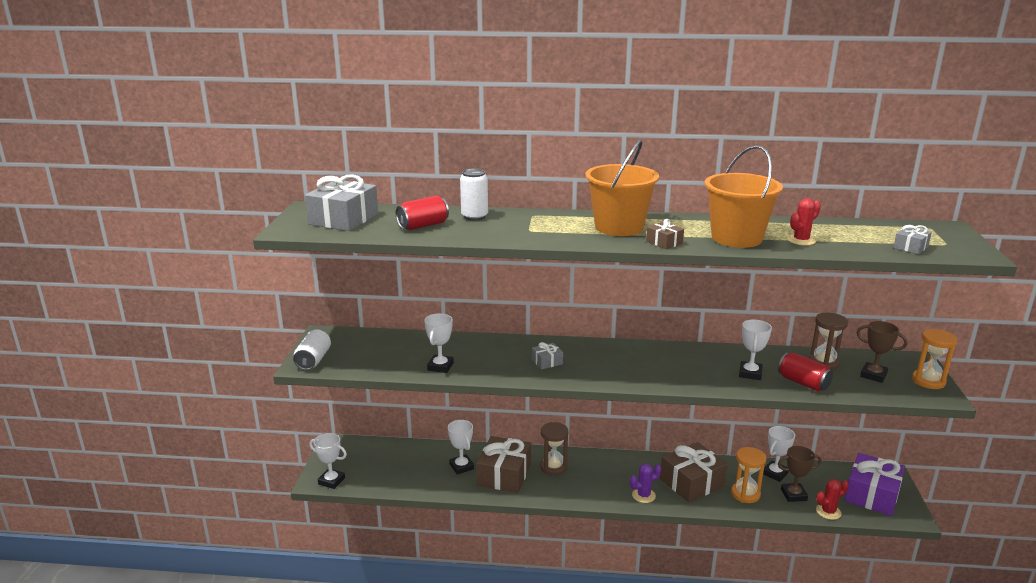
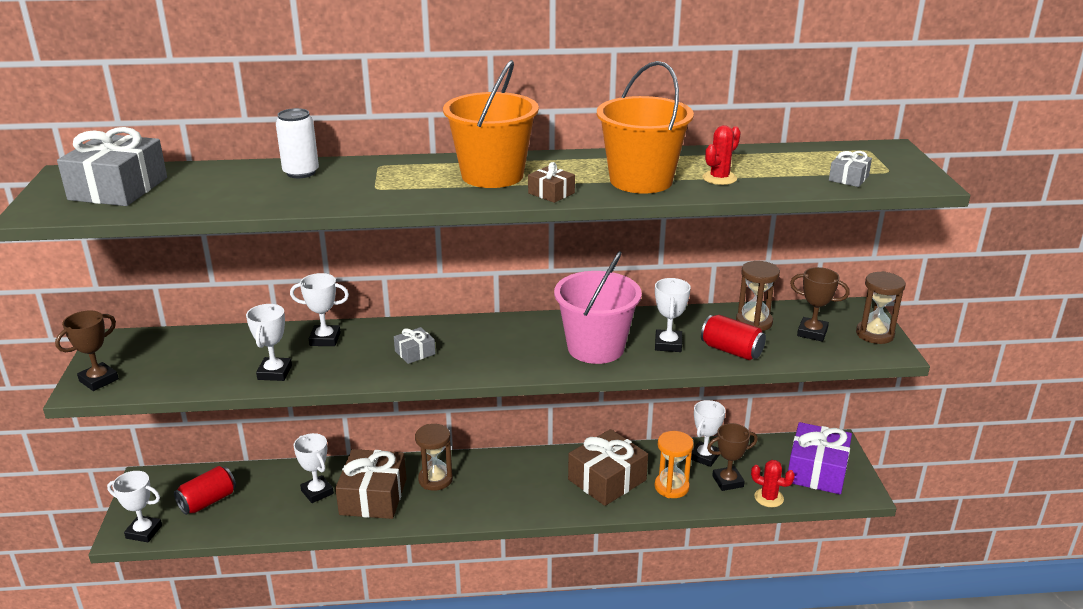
camera: 10 degrees left, 5 degrees up
white can [293,329,331,370] -> brown trophy [55,310,119,391]
red can [396,196,449,230] -> red can moved to [174,466,236,515]
purple cactus [630,464,661,503] -> none
red cactus [816,479,849,520] -> red cactus turned 60 degrees clockwise [751,460,795,507]
orange hourglass [912,329,957,389] -> brown hourglass [856,271,905,344]
none -> white trophy [290,273,349,346]
none -> pink bucket [554,251,642,364]

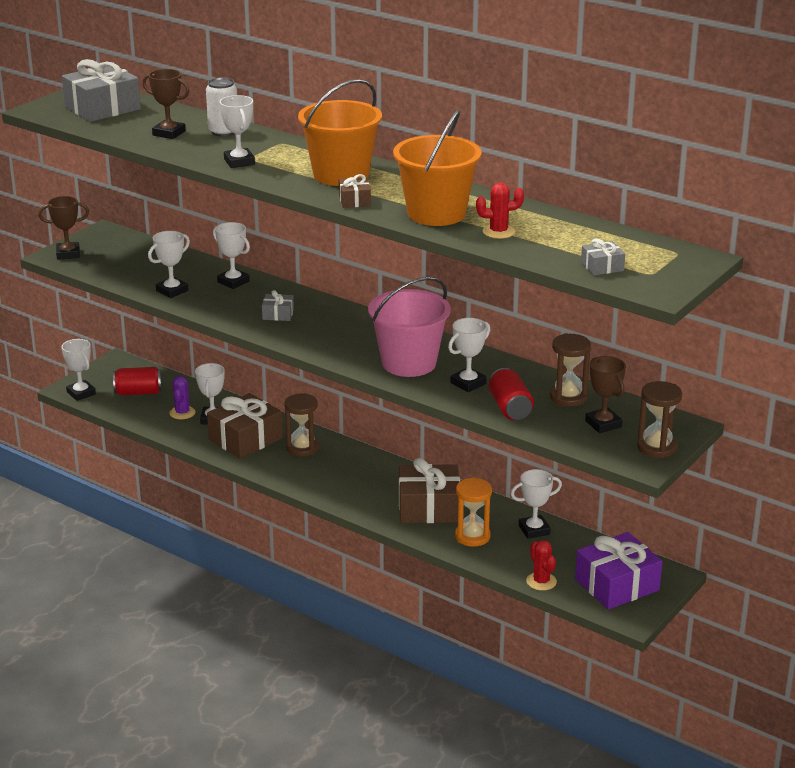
camera: 40 degrees right, 0 degrees up
brown trophy [707,423,758,491] -> brown trophy moved to [142,69,190,139]
none -> purple cactus [169,376,195,419]
none -> white trophy [219,95,255,168]

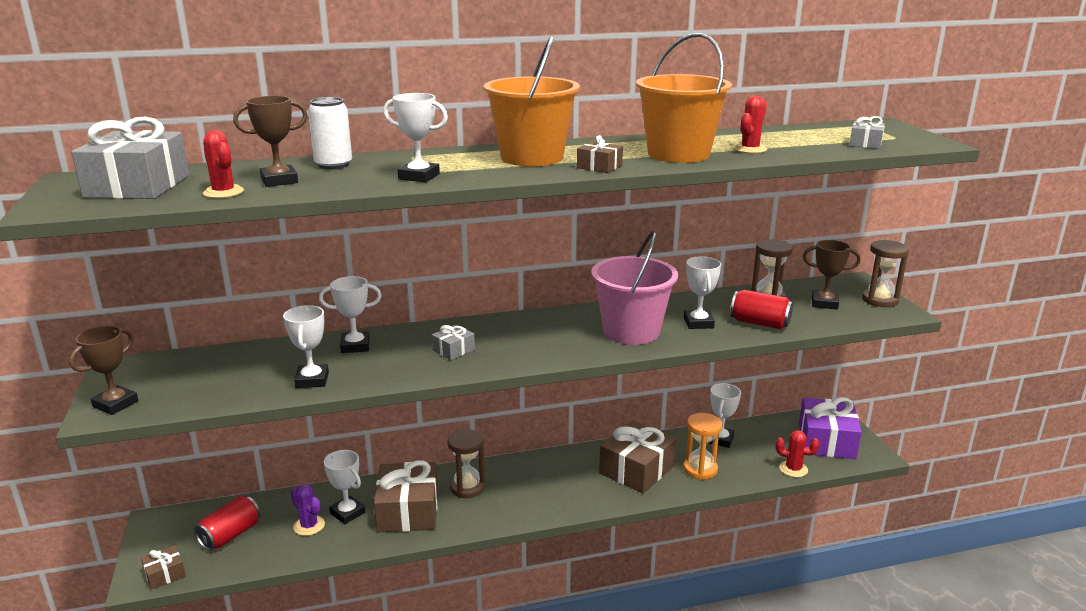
camera: 50 degrees left, 5 degrees down
white trophy [62,339,96,401] -> brown gift [141,545,186,590]
none -> red cactus [203,130,244,198]

